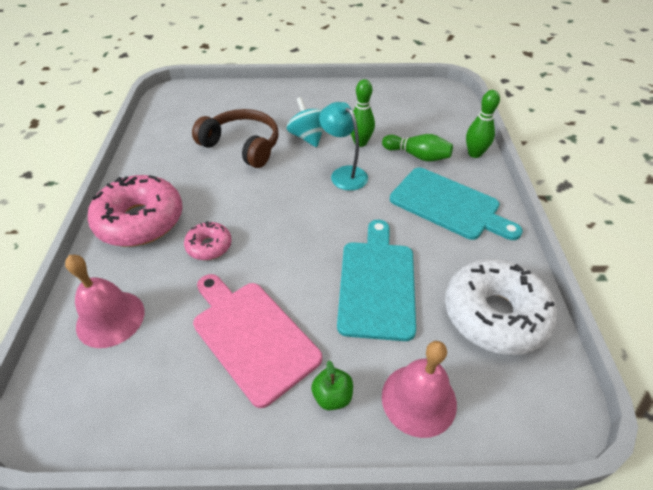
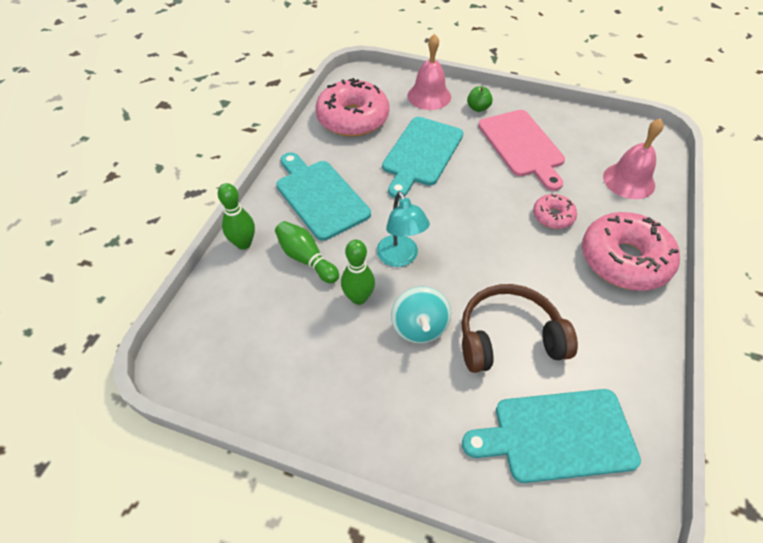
camera: 160 degrees left, 5 degrees up
brown headphones [192,109,278,168] -> brown headphones turned 120 degrees clockwise [461,284,578,373]
white donut [445,259,558,355] -> pink donut [315,78,389,137]
none -> turquoise cutting board [462,389,641,483]

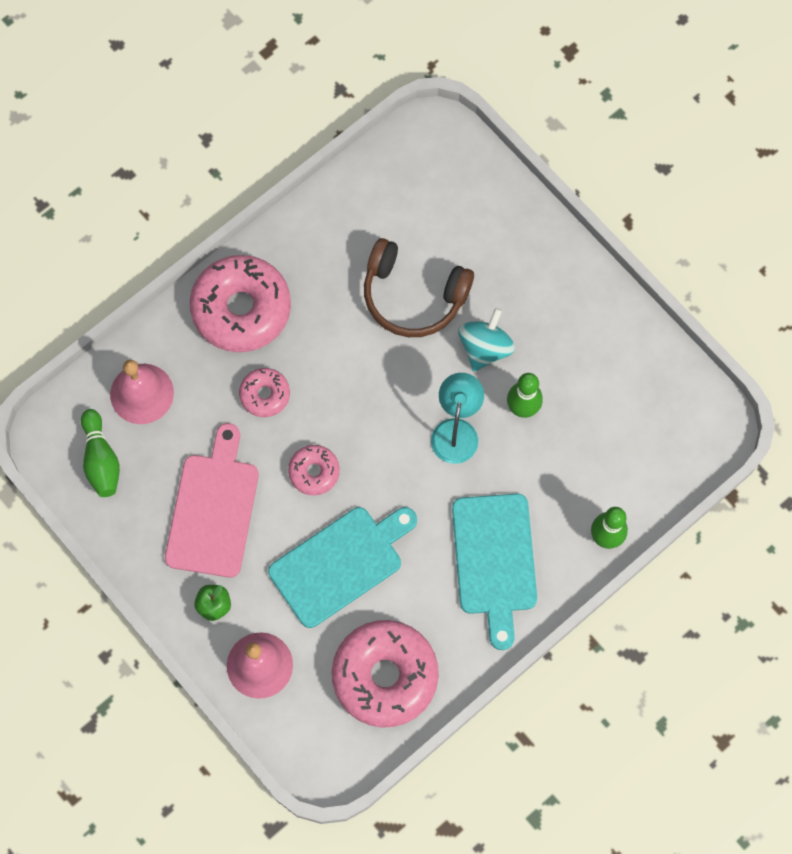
camera: 150 degrees left, 20 degrees up
green bowling pin [275,221,339,283] -> green bowling pin moved to [81,409,120,497]
turquoise cutting board [462,389,641,483] -> none
none -> pink donut [288,445,340,495]

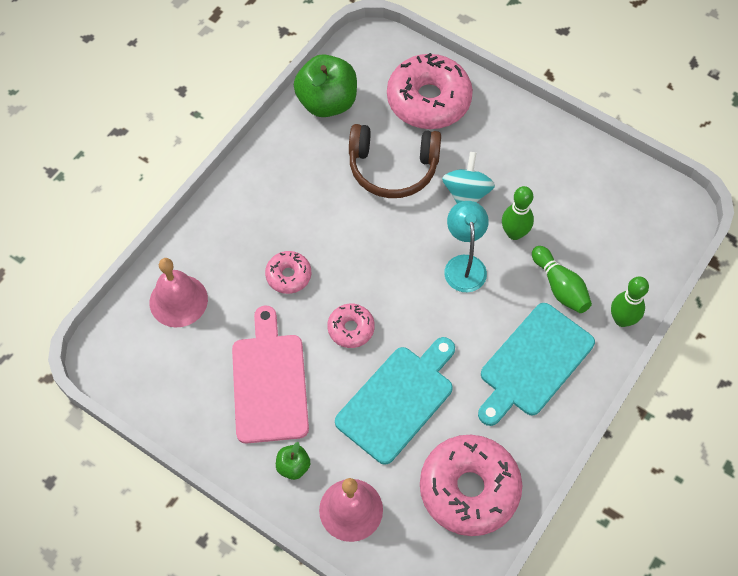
camera: 15 degrees left, 10 degrees down
green bowling pin [81,409,120,497] -> green bowling pin moved to [532,246,592,313]
pink donut [190,255,291,352] -> pink donut moved to [387,53,473,129]
turquoise cutting board [452,494,537,650] -> turquoise cutting board turned 60 degrees clockwise [478,303,595,426]
none -> green apple [294,54,357,117]

